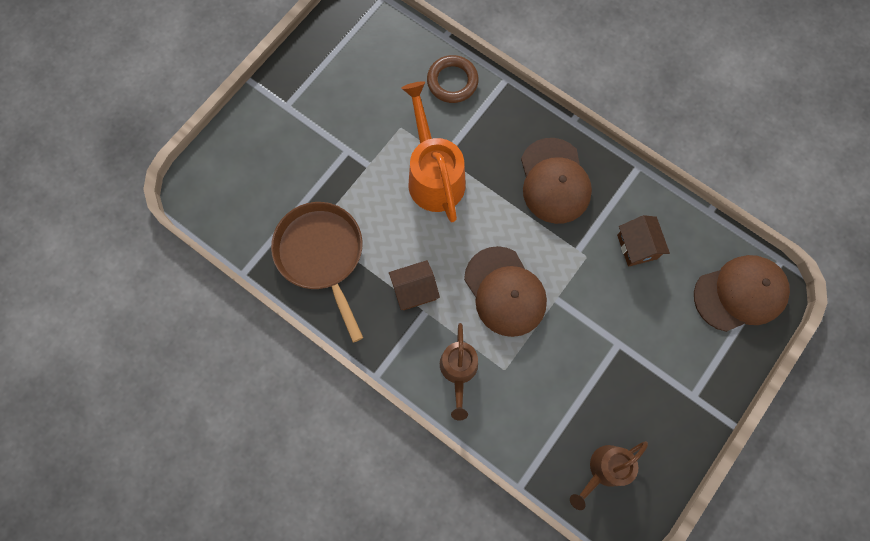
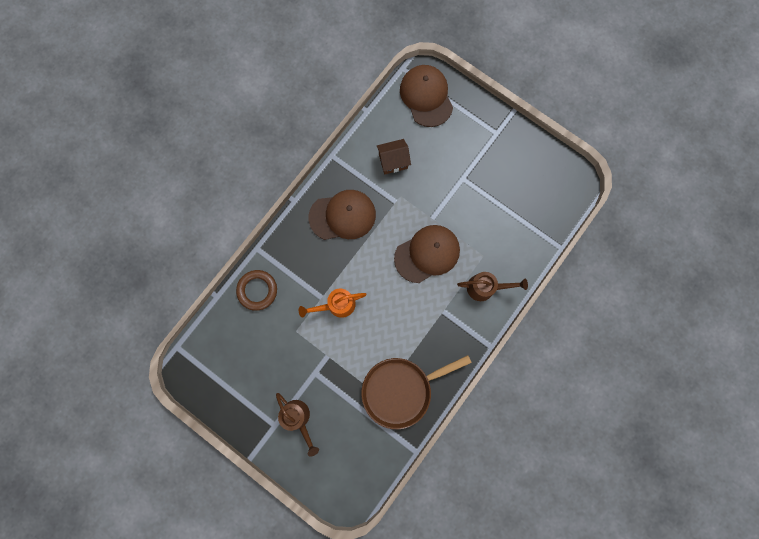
camera: 90 degrees left, 5 degrees up
brown house [389,260,440,310] -> none
orange watering can [401,81,466,222] -> orange watering can [299,289,367,318], size x0.63
brown watering can [570,441,648,510] -> brown watering can moved to [276,393,319,456]

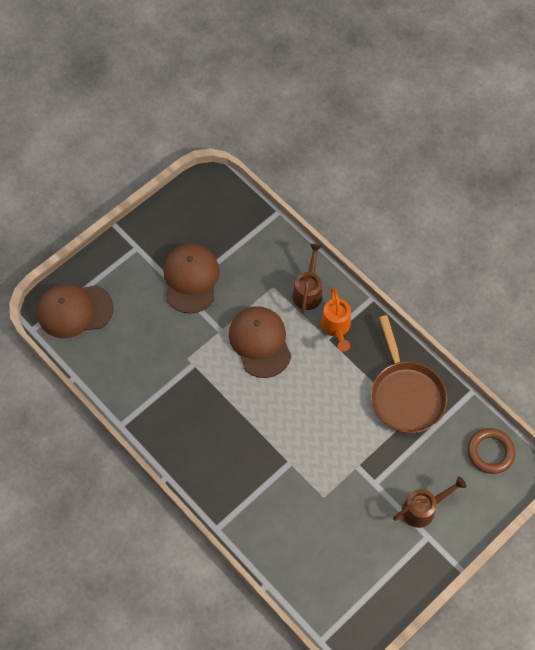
camera: 80 degrees left, 15 degrees down
brown ring [236,270,277,311] -> brown ring moved to [467,428,515,474]
orange watering can [299,289,367,318] -> orange watering can moved to [321,287,351,352]
brown cap [308,190,376,240] -> brown cap moved to [164,244,220,314]
brown house [377,139,411,175] -> none

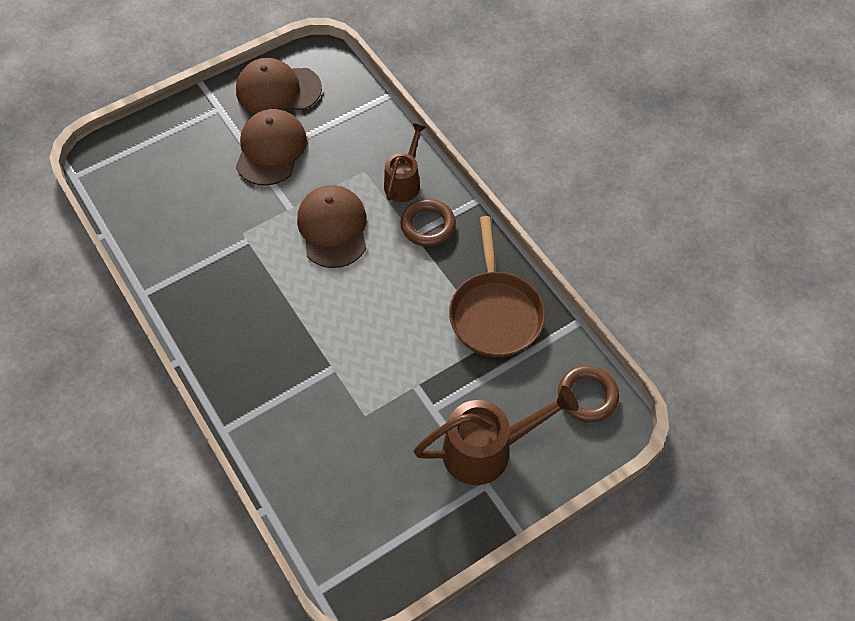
camera: 10 degrees right, 5 degrees down
brown cap [37,284,114,338] -> brown cap moved to [236,58,322,113]
orange watering can [321,287,351,352] -> brown ring [400,199,456,247]
brown watering can [393,476,466,528] -> brown watering can [414,385,579,485], size x1.59

